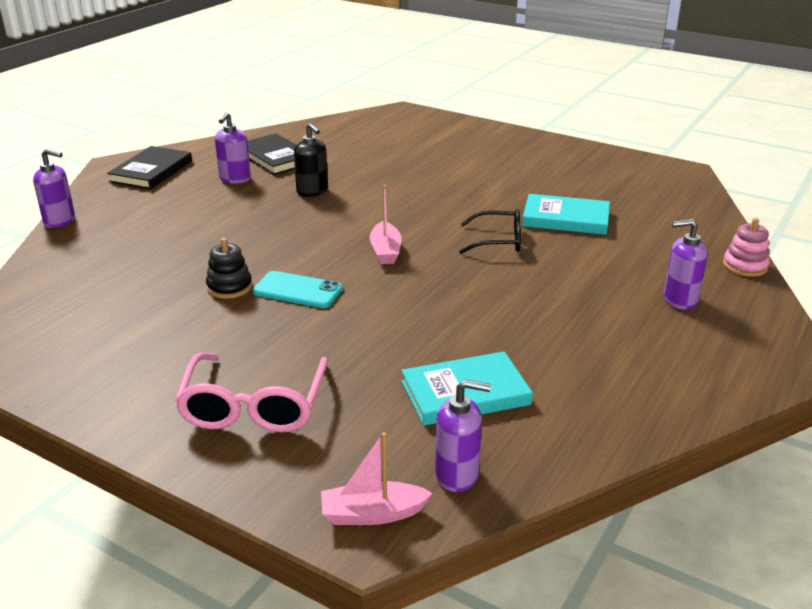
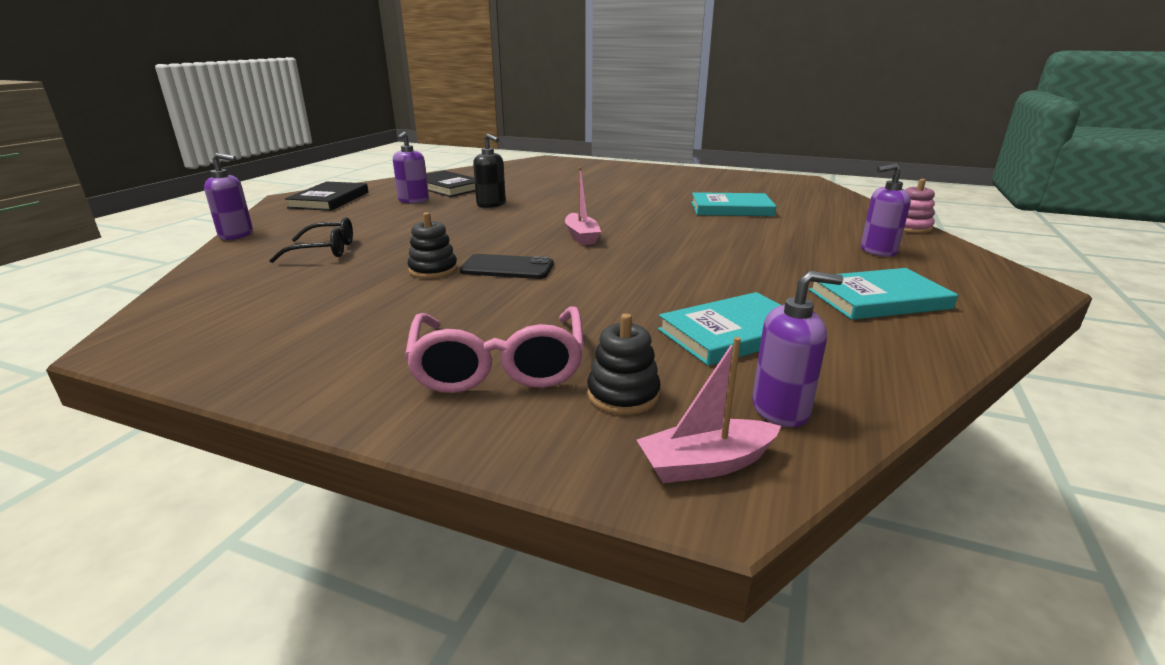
camera: 10 degrees left, 5 degrees down
turquoise phone [253,271,343,308] -> black phone [460,254,554,279]
black glasses [459,209,521,254] -> black glasses moved to [269,217,353,263]
none -> black stacking toy [587,314,661,415]
none -> turquoise book [809,268,958,320]

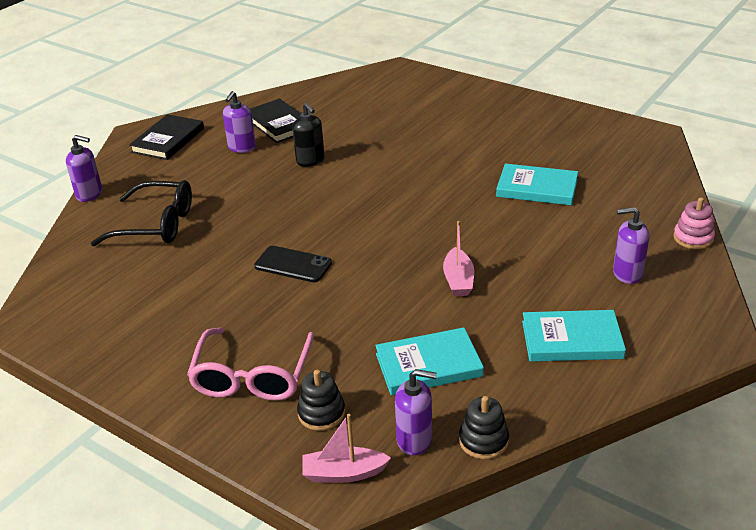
camera: 15 degrees right, 10 degrees up
black glasses [269,217,353,263] -> black glasses [91,180,192,246], size x1.52
black stacking toy [408,212,457,279] -> black stacking toy moved to [459,396,509,459]
pink boat [565,167,601,245] -> pink boat moved to [443,221,474,296]

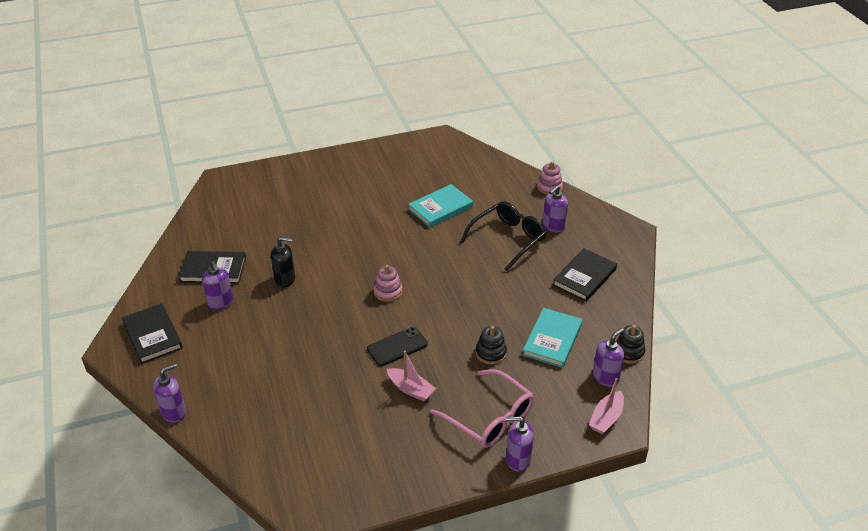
camera: 55 degrees left, 5 degrees up
black glasses [91,180,192,246] -> black glasses moved to [460,201,547,271]
black stacking toy [297,370,345,431] -> black stacking toy moved to [476,326,507,364]
pink boat [443,221,474,296] -> pink boat moved to [387,351,436,401]
turquoise book [522,310,626,362] -> black book [553,248,617,302]
none -> pink stacking toy [373,265,403,302]
none -> purple soap dispenser [506,416,534,472]

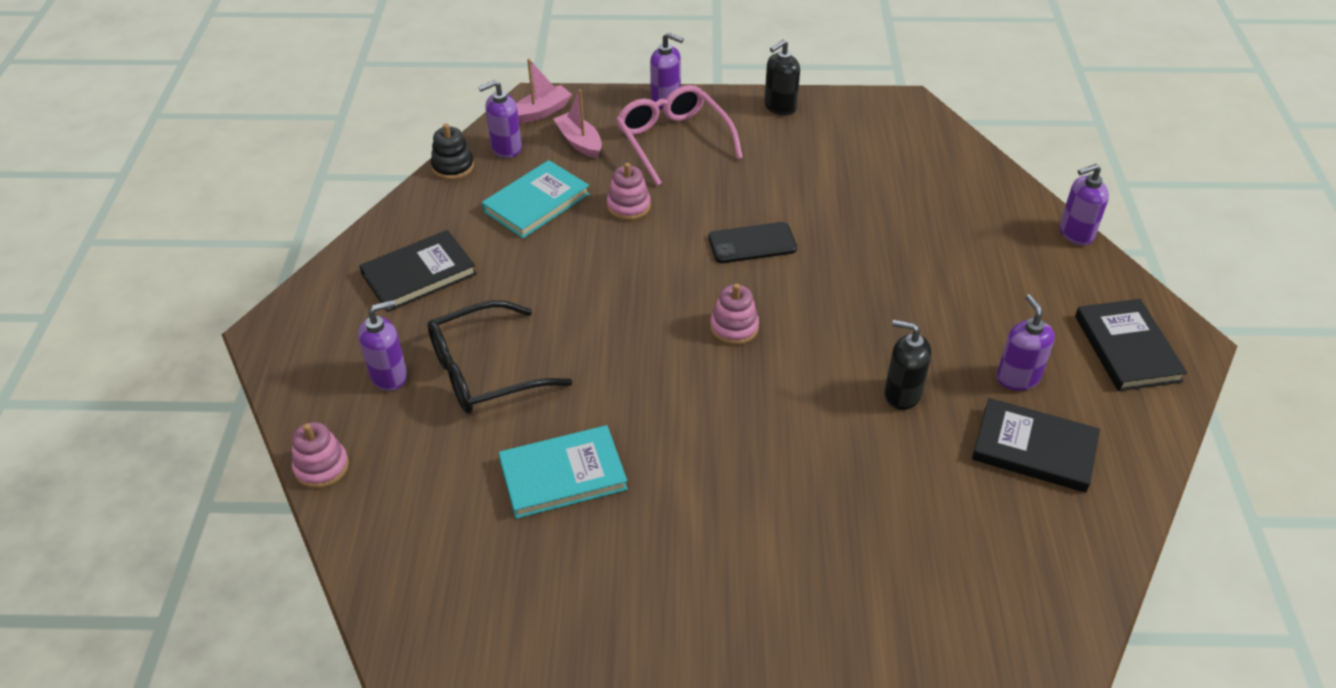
camera: 160 degrees left, 5 degrees up
pink boat [387,351,436,401] -> pink boat moved to [554,89,602,159]
black stacking toy [476,326,507,364] -> pink stacking toy [607,163,651,220]
none -> black soap dispenser [764,40,800,115]

